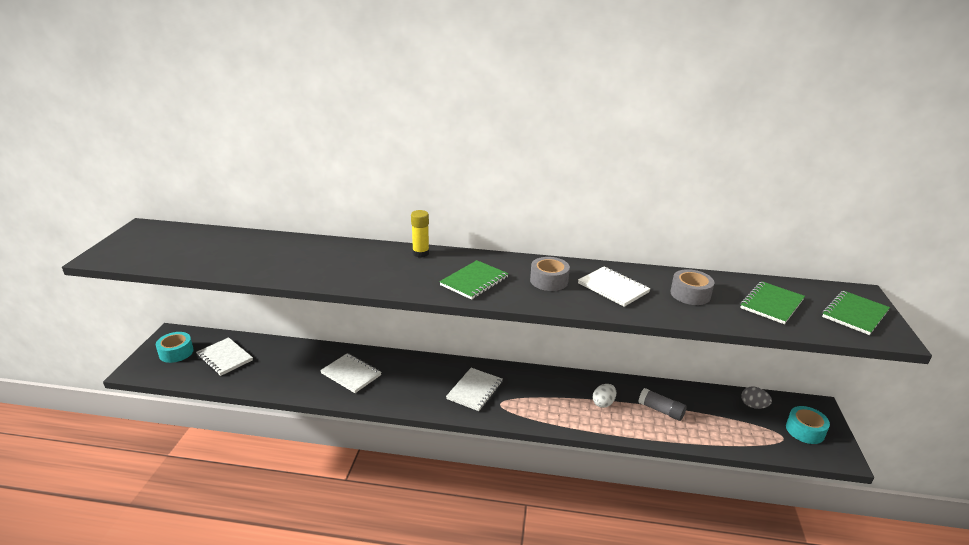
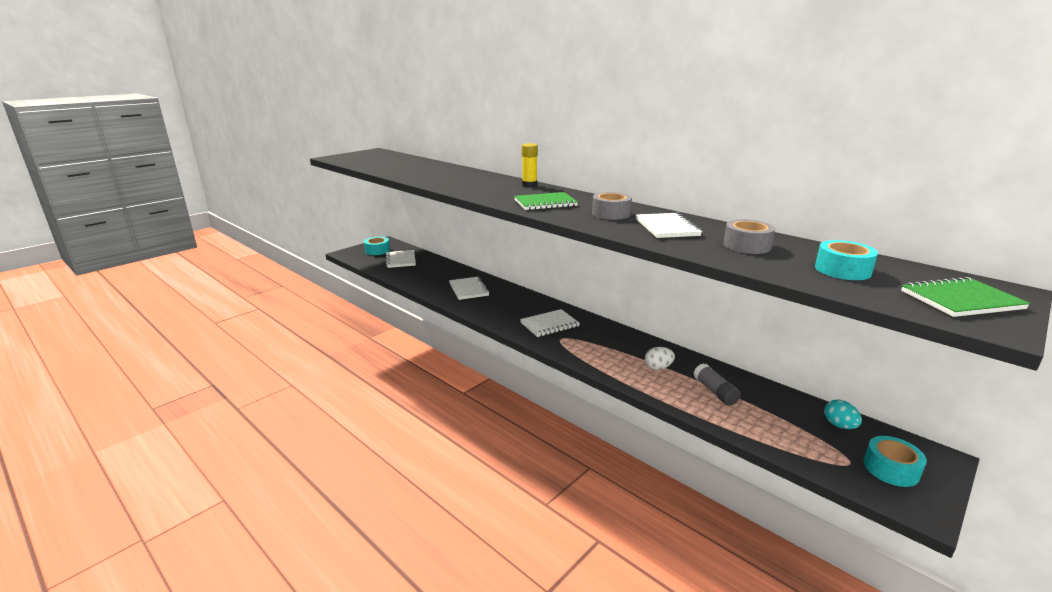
camera: 35 degrees right, 5 degrees down
green notebook [740,281,805,324] -> turquoise tape [815,240,878,280]
grey egg [741,386,772,409] -> turquoise egg [824,400,862,429]

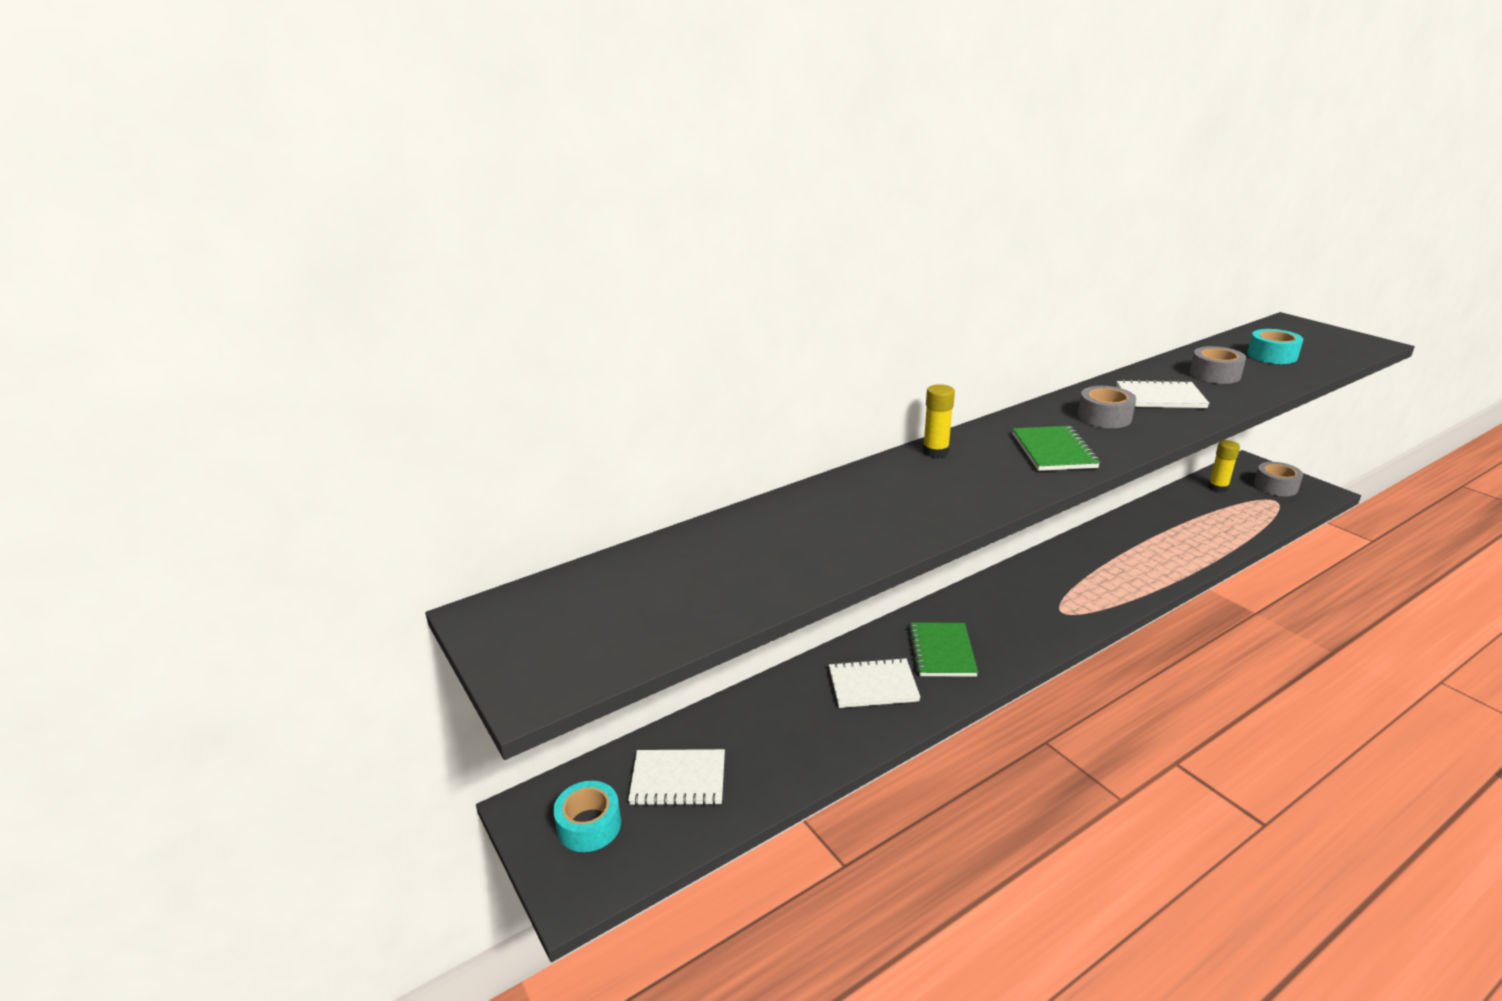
camera: 75 degrees left, 5 degrees up
white notebook [520,309,580,337] -> none
white egg [645,347,675,370] -> none
grey glue stick [694,363,741,406] -> none
turquoise egg [824,400,862,429] -> yellow glue stick [1208,440,1240,492]
turquoise tape [864,436,927,487] -> grey tape [1254,462,1303,497]
green notebook [901,277,1030,317] -> green notebook moved to [909,623,978,677]

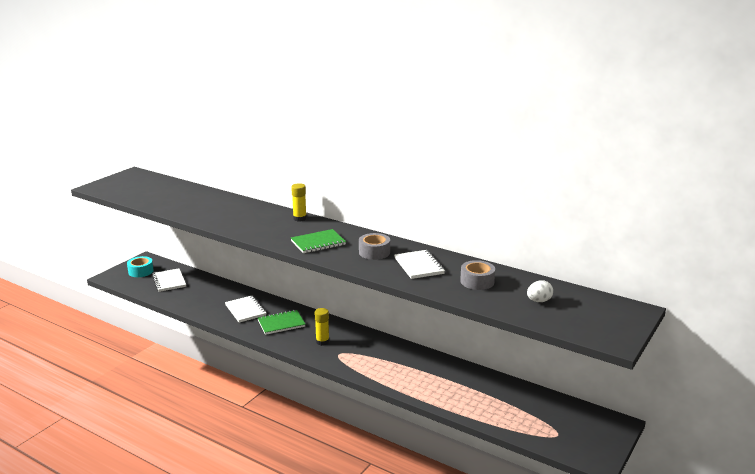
camera: 65 degrees right, 5 degrees down
yellow glue stick [1208,440,1240,492] -> yellow glue stick moved to [315,308,329,346]
turquoise tape [1247,329,1303,364] -> white egg [527,280,553,302]
grey tape [1254,462,1303,497] -> none

